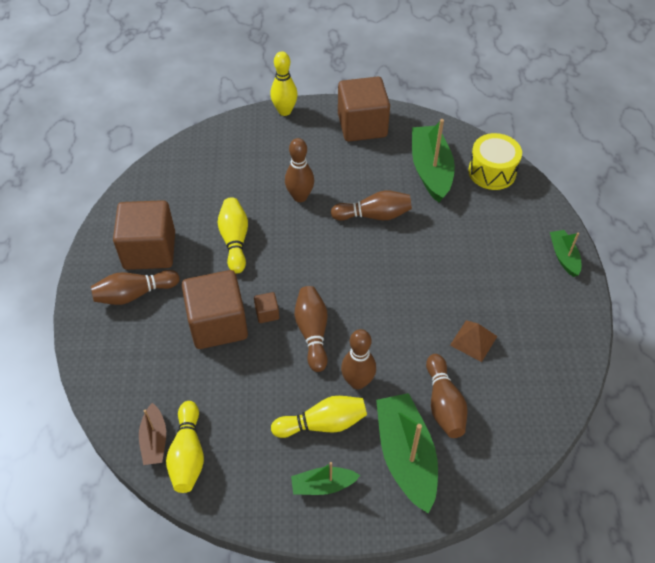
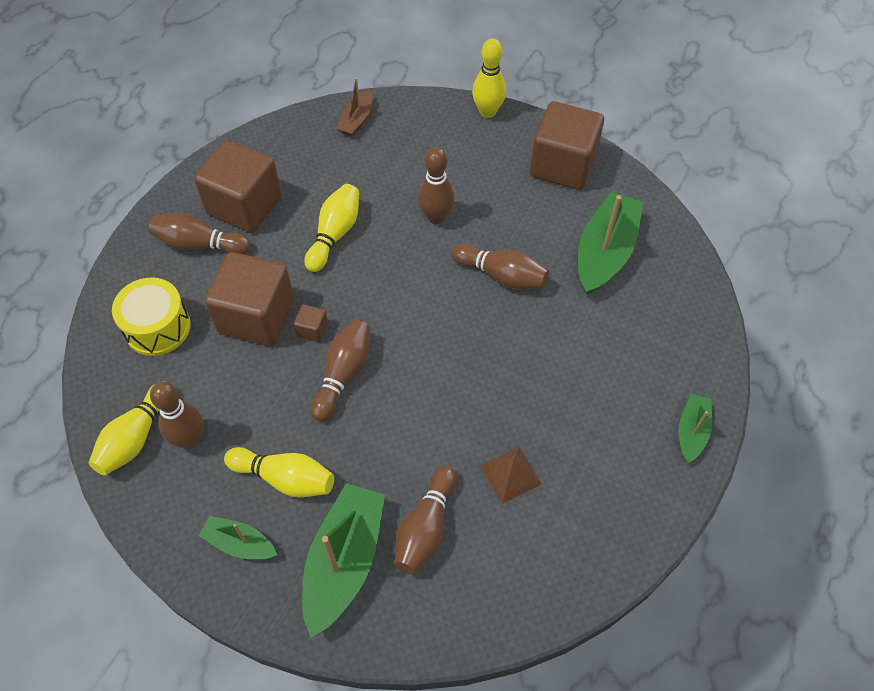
camera: 30 degrees right, 5 degrees up
brown boat [139,403,166,465] -> brown boat moved to [336,78,373,137]
brown bowling pin [341,329,376,389] -> brown bowling pin moved to [150,381,204,449]
yellow drum [468,133,522,190] -> yellow drum moved to [112,277,191,356]

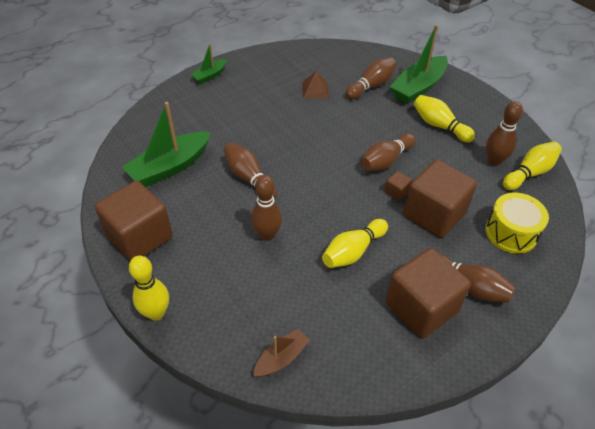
camera: 155 degrees left, 10 degrees down
green boat [199,516,277,559] -> none

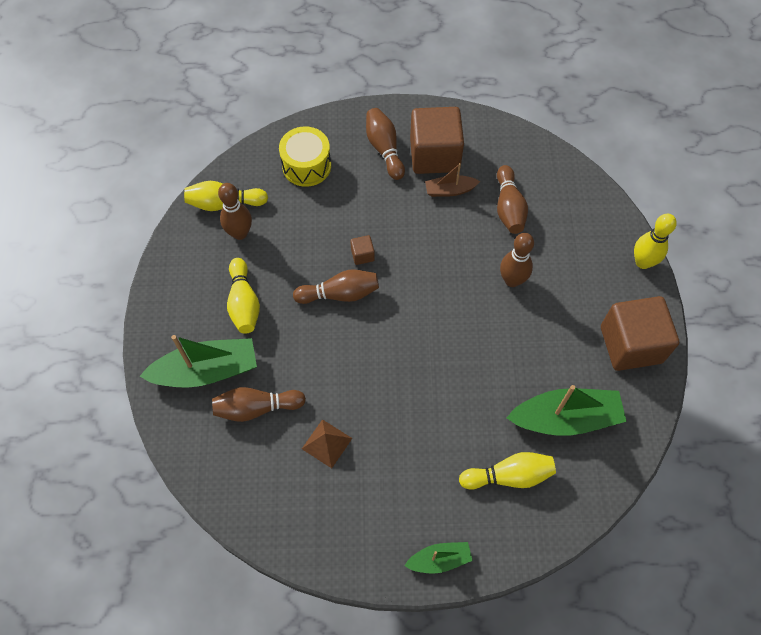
camera: 145 degrees left, 15 degrees up
brown bowling pin [224,143,277,199] -> brown bowling pin moved to [497,165,528,234]
brown boat [253,329,310,377] -> brown boat moved to [425,163,481,197]
yellow bowling pin [322,219,388,268] -> yellow bowling pin moved to [459,452,556,490]
brown cube [403,160,477,238] -> none

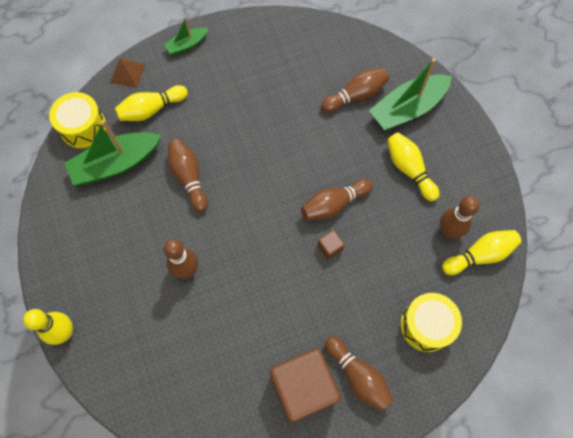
camera: 160 degrees right, 5 degrees up
brown pyramid [302,419,352,468] -> brown pyramid moved to [110,58,145,88]
brown boat [425,163,481,197] -> none
brown bowling pin [497,165,528,234] -> brown bowling pin moved to [168,139,208,212]
brown cube [601,296,679,371] -> none
none -> yellow drum [49,92,106,149]

